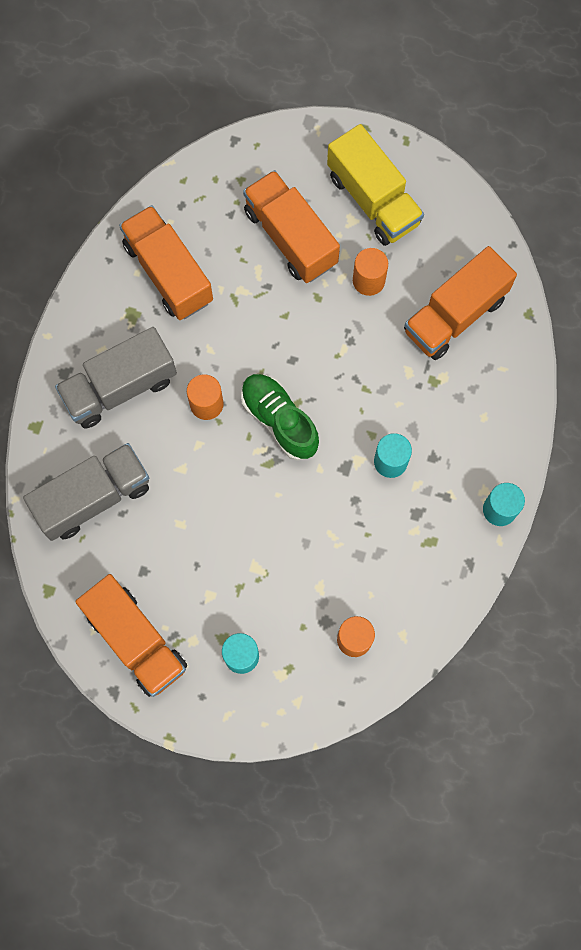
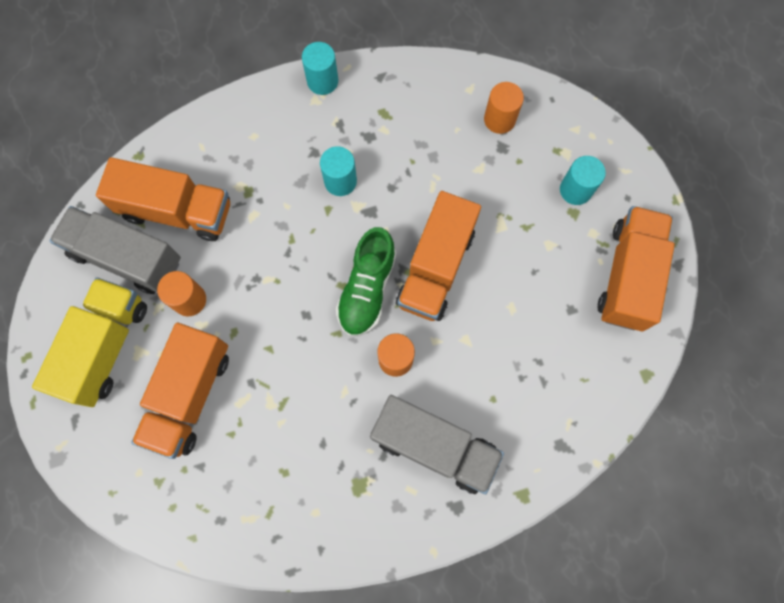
camera: 125 degrees left, 0 degrees up
grey truck [23,443,149,541] -> grey truck moved to [50,206,181,294]
orange truck [119,205,213,320] -> orange truck moved to [396,191,481,321]

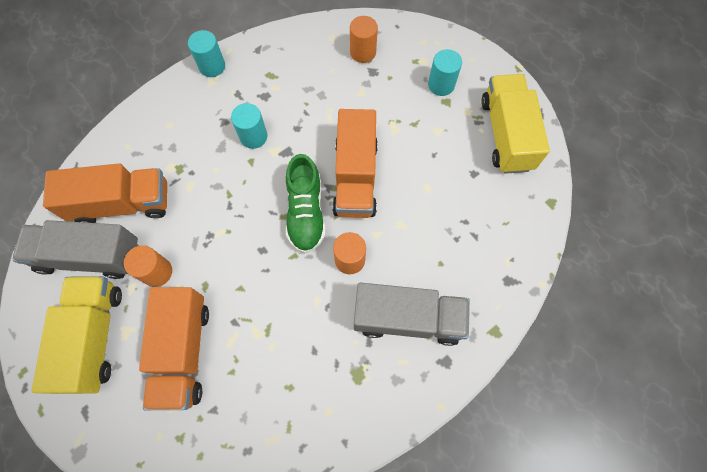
camera: 20 degrees left, 5 degrees down
orange truck [598,206,675,331] -> yellow truck [481,74,550,174]

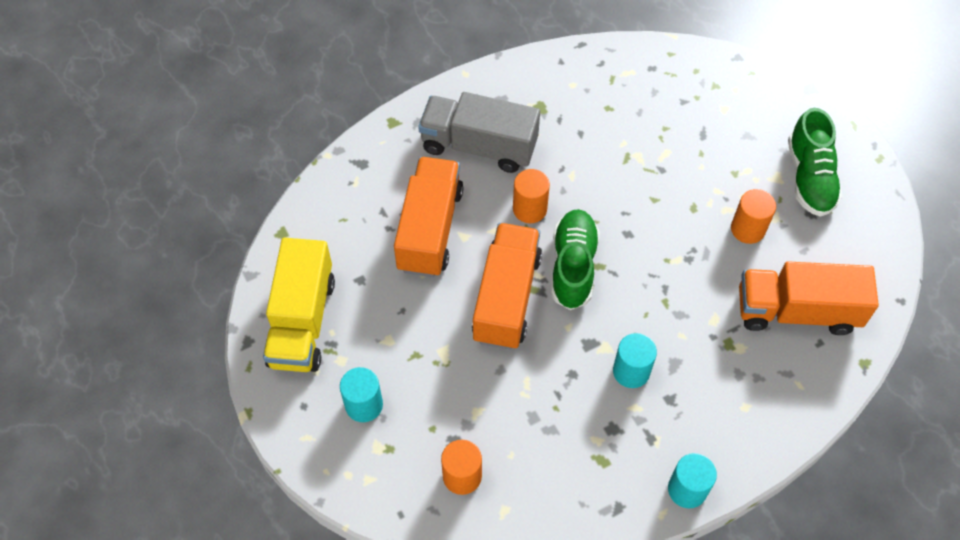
camera: 170 degrees left, 10 degrees down
grey truck [12,220,139,279] -> none
yellow truck [32,276,122,394] -> green shoe [788,108,842,217]
orange truck [139,287,209,410] -> orange truck moved to [394,157,463,277]

